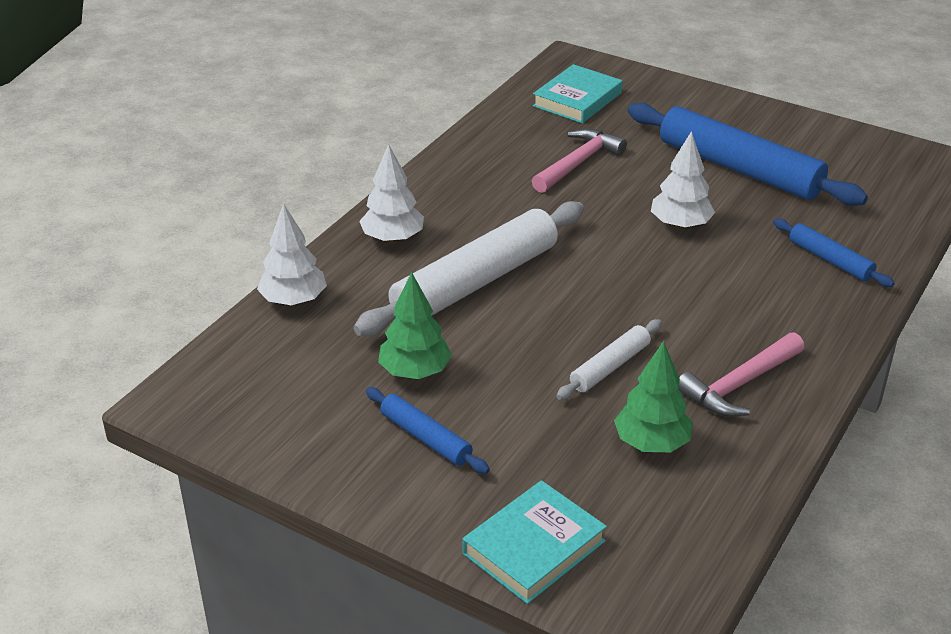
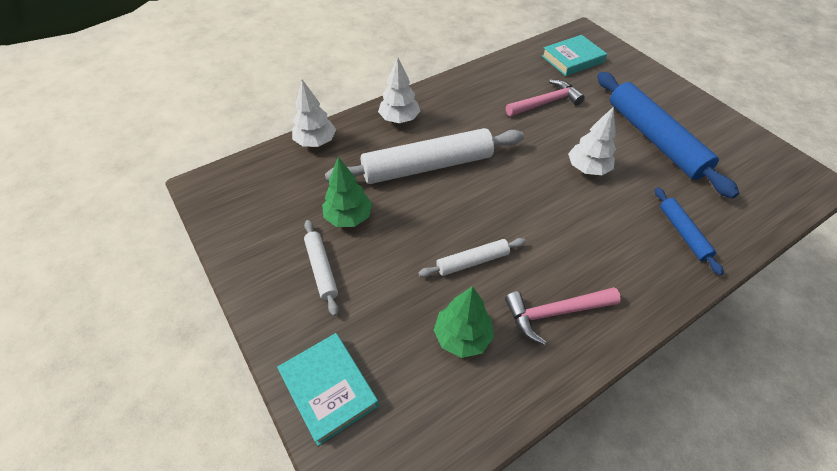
camera: 25 degrees right, 15 degrees up
blue rolling pin [366,387,490,474] -> white rolling pin [304,220,339,316]
turquoise book [462,480,607,604] -> turquoise book turned 75 degrees clockwise [277,333,379,446]

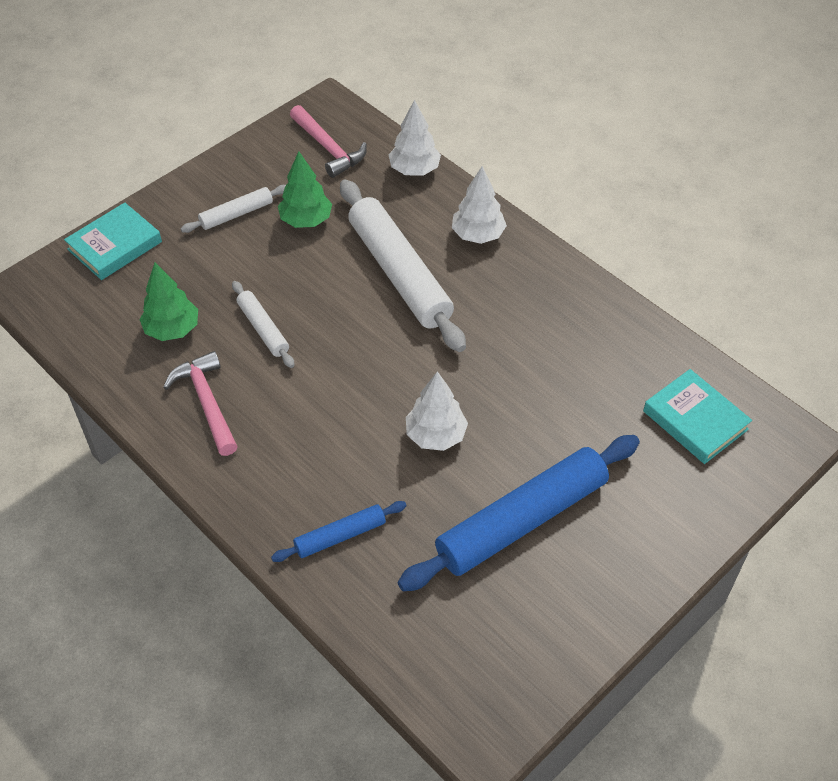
camera: 80 degrees right, 0 degrees up
pink hammer [506,79,585,116] -> pink hammer moved to [290,105,367,178]

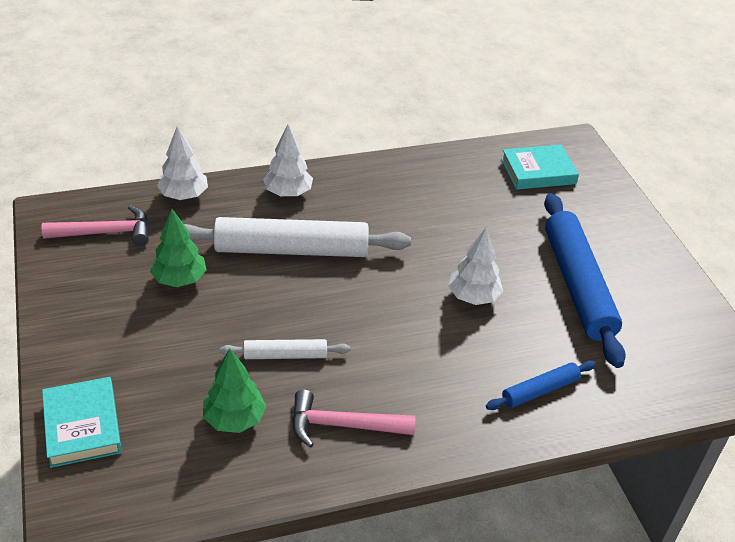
camera: 65 degrees left, 10 degrees down
white rolling pin [181,185,286,233] -> none
blue rolling pin [271,501,407,562] -> blue rolling pin turned 60 degrees clockwise [486,360,596,410]

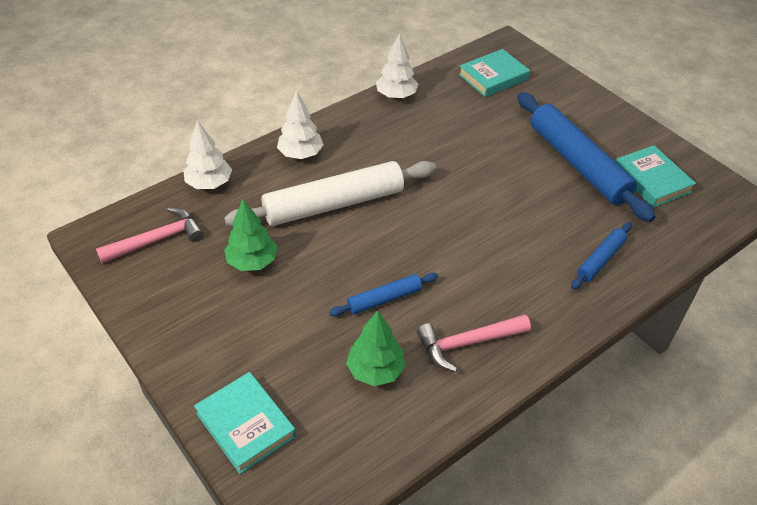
camera: 20 degrees left, 5 degrees up
white rolling pin [220,339,350,359] -> blue rolling pin [329,273,438,316]
white tree [448,228,503,305] -> white tree moved to [376,34,418,99]
none -> turquoise book [615,145,696,208]

